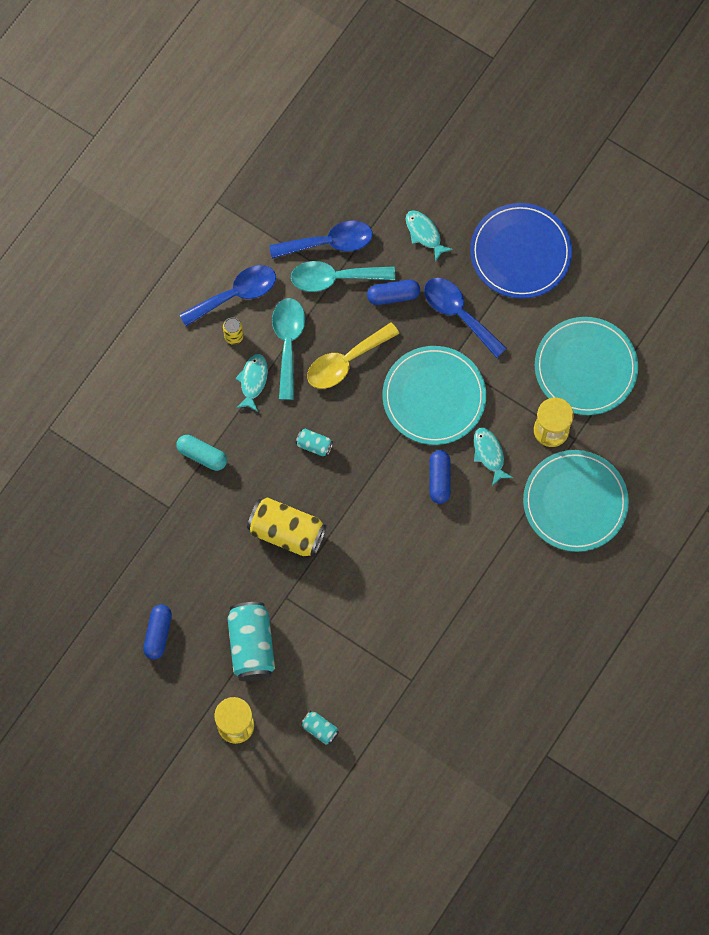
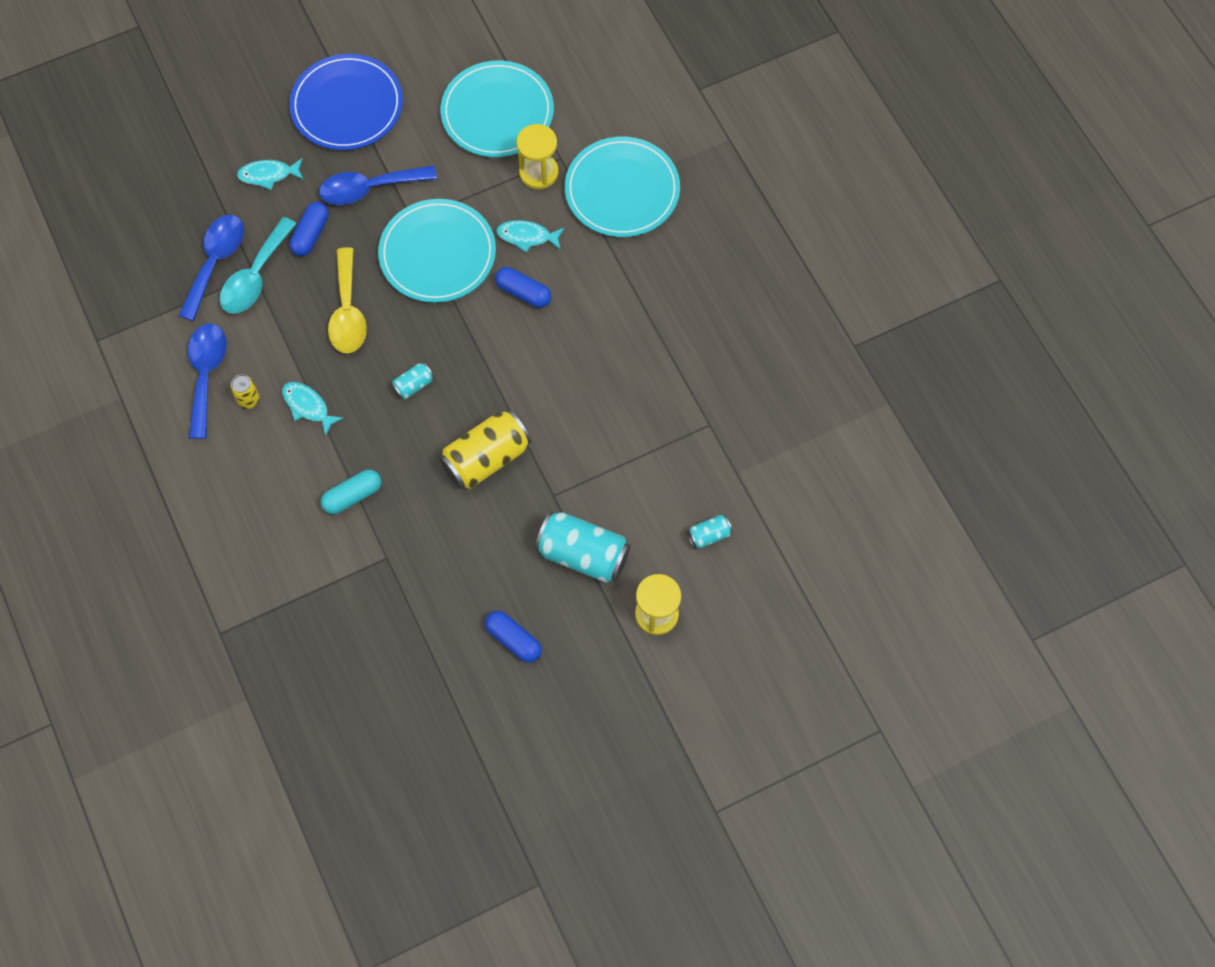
camera: 60 degrees left, 5 degrees down
turquoise spoon [272,298,305,400] -> none

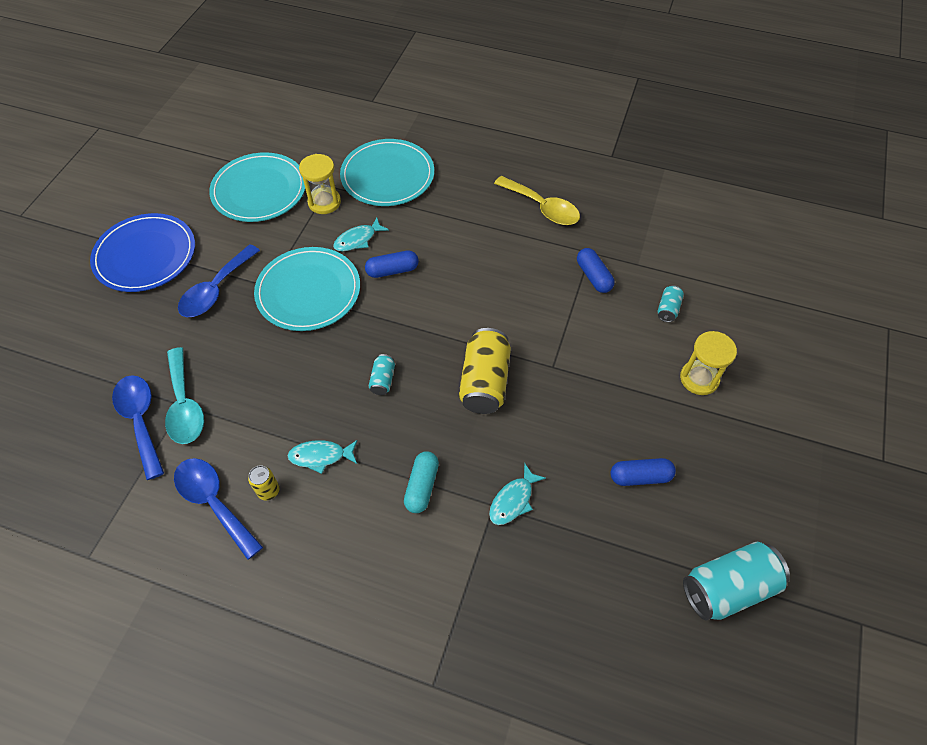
camera: 45 degrees left, 10 degrees down
turquoise fish [237,158,304,190] -> turquoise fish moved to [489,463,546,525]
blue capsule [289,202,329,256] -> blue capsule moved to [577,248,615,293]
yellow spoon [328,247,367,353] -> yellow spoon moved to [494,176,580,225]
turquoise can [535,512,630,583] -> turquoise can moved to [683,542,790,621]

